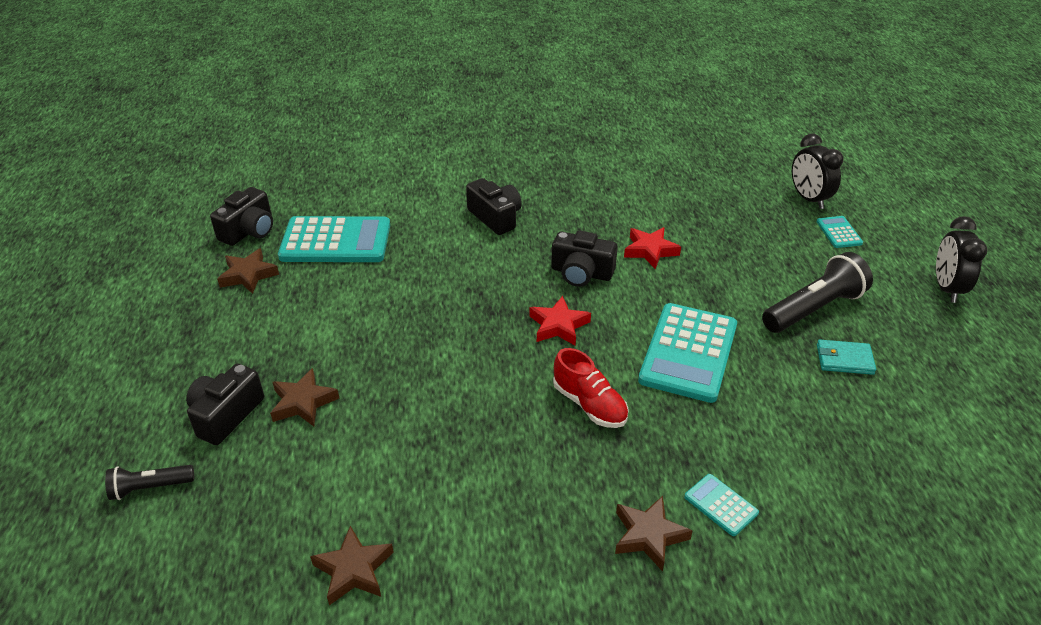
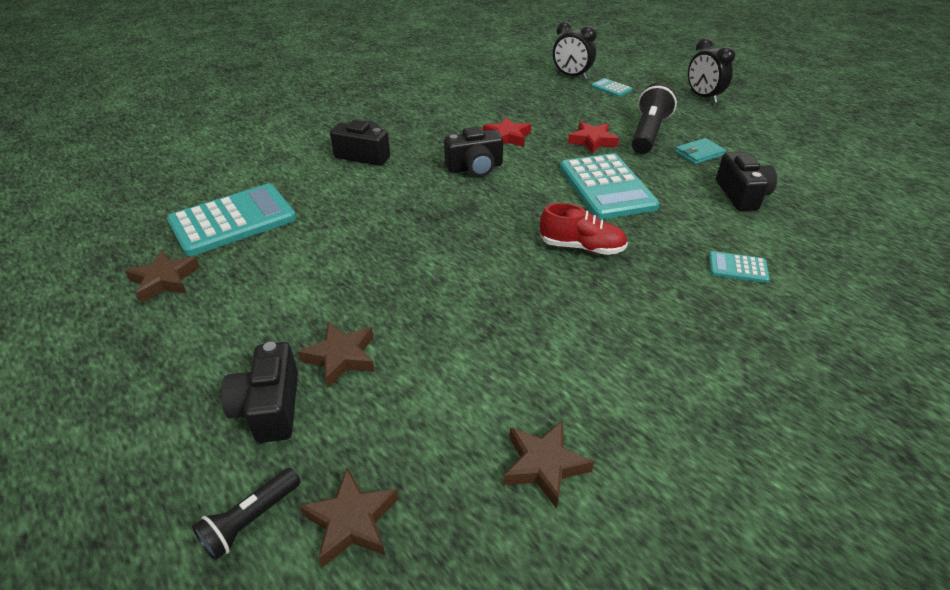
camera: 35 degrees left, 0 degrees up
black camera [210,187,273,246] -> black camera moved to [716,152,777,211]
red star [529,296,591,346] -> red star moved to [568,122,619,154]
brown star [615,496,693,572] -> brown star moved to [299,467,399,567]

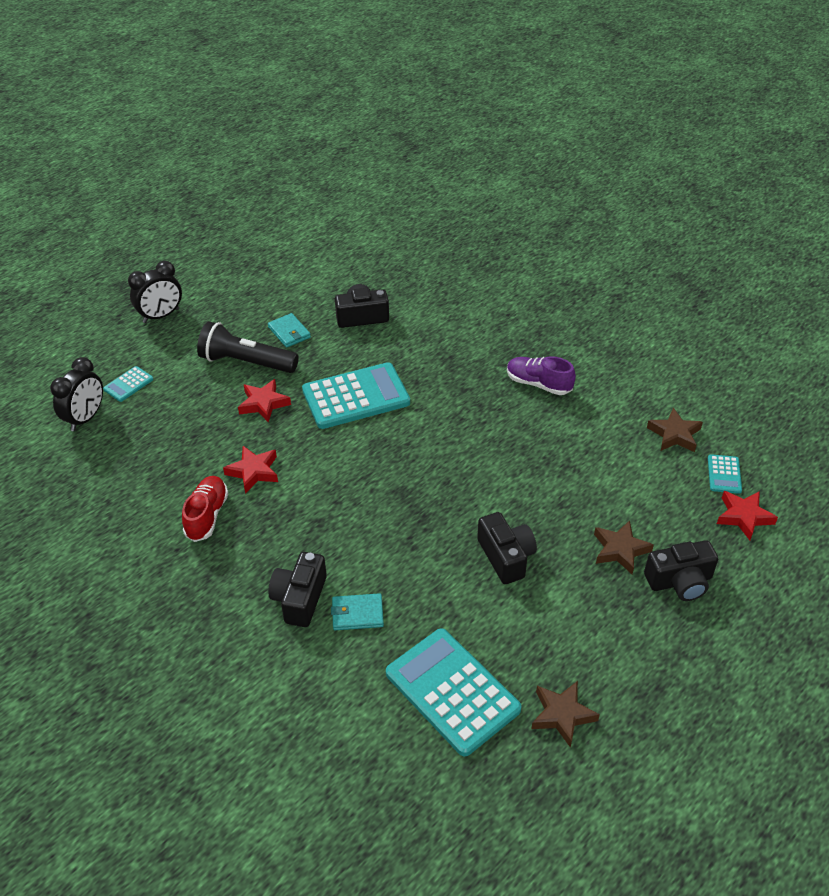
camera: 95 degrees left, 5 degrees up
black flashlight [192,468,300,560] -> none
brown star [299,467,399,567] -> red star [717,491,778,540]
black camera [444,127,503,177] -> black camera moved to [477,512,537,584]
red shoe [540,203,628,255] -> red shoe moved to [182,476,228,542]
turquoise calculator [709,251,770,283] -> turquoise calculator moved to [708,454,742,494]
none -> turquoise wallet [331,593,384,630]
none -> purple shoe [507,356,576,395]

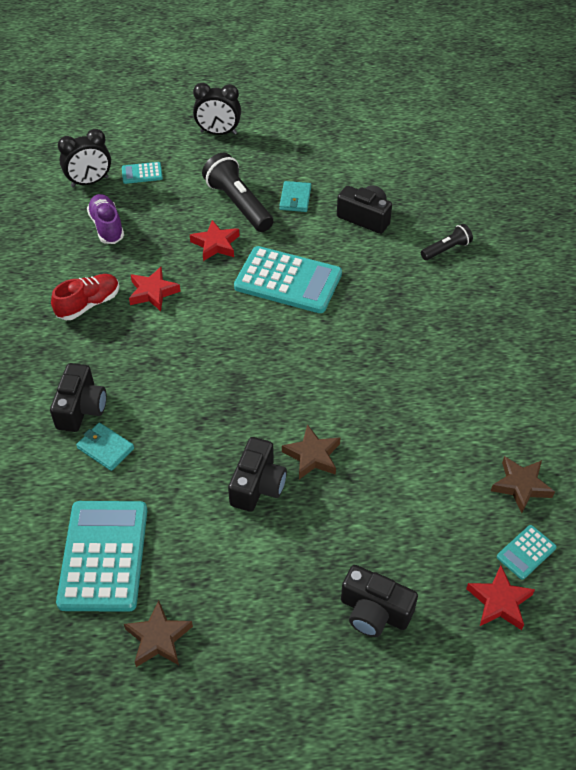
camera: 40 degrees right, 5 degrees up
black camera [268,552,327,627] -> black camera turned 135 degrees clockwise [50,363,107,432]
purple shoe [507,356,576,395] -> purple shoe moved to [87,194,124,244]
brown star [594,520,654,574] -> brown star moved to [282,424,340,479]
none -> black flashlight [421,224,473,260]

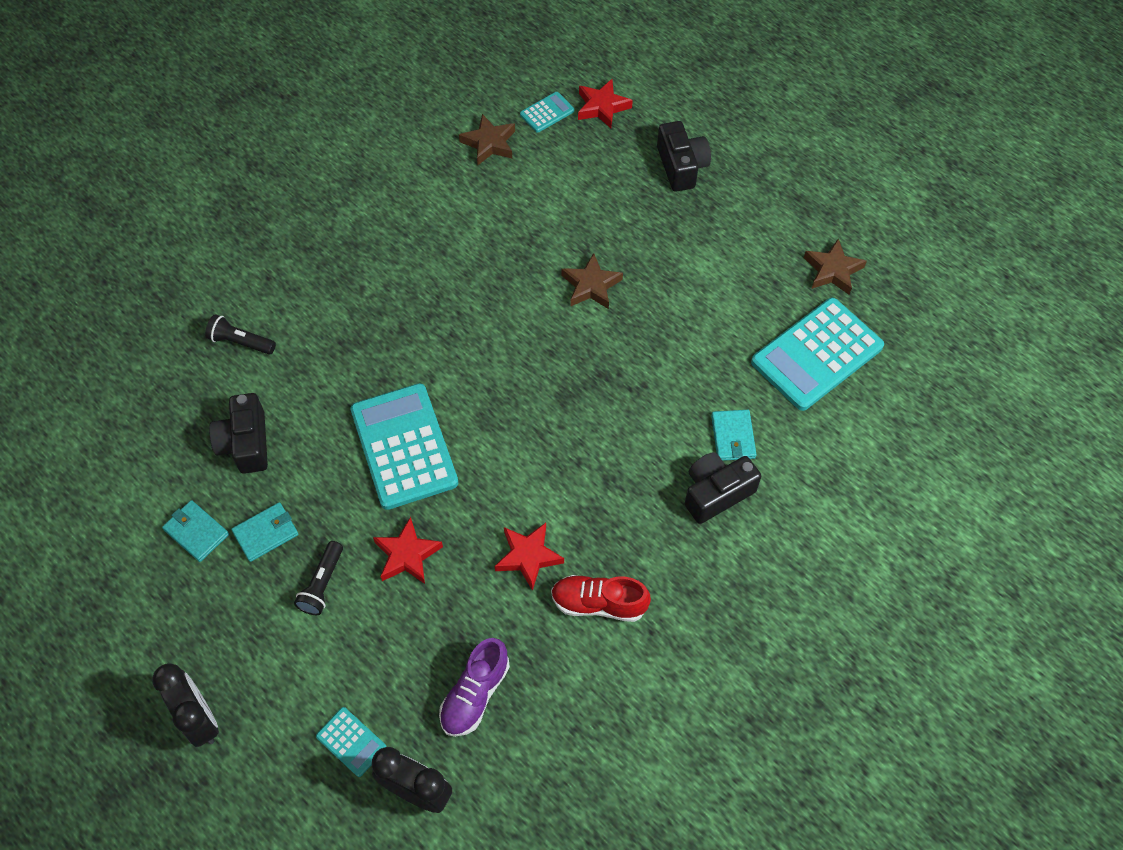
camera: 130 degrees left, 10 degrees up
black flashlight [202,153,273,232] -> black flashlight [294,541,343,615], size x0.55
black camera [228,437,287,512] -> none
turquoise calculator [497,525,557,580] -> turquoise calculator turned 45 degrees counterclockwise [520,92,574,133]
none -> turquoise wallet [162,500,229,562]

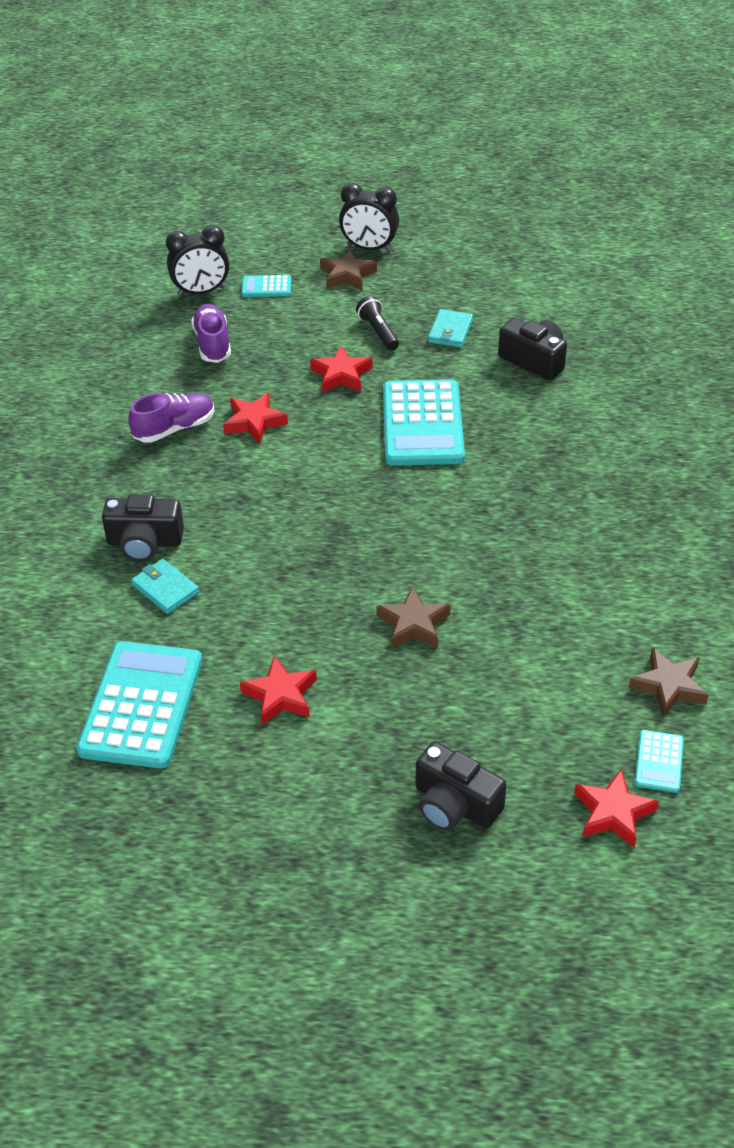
camera: 140 degrees right, 15 degrees down
turquoise wallet [162,500,229,562] -> none
black flashlight [205,314,276,355] -> none
turquoise calculator [350,383,458,510] -> turquoise calculator turned 60 degrees clockwise [383,379,465,466]
red shoe [551,575,651,622] -> purple shoe [128,393,214,443]
black camera [685,452,761,524] -> black camera turned 75 degrees clockwise [102,494,184,561]
brown star [804,239,867,295] -> brown star moved to [320,249,377,290]
none -> red star [240,656,317,725]

